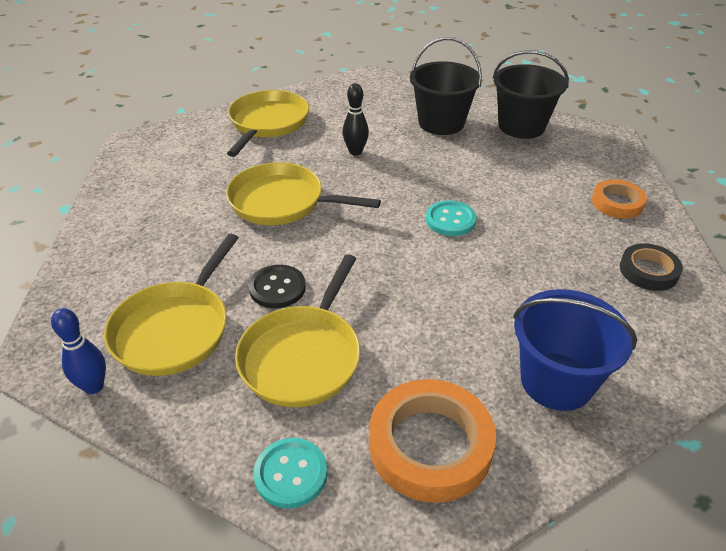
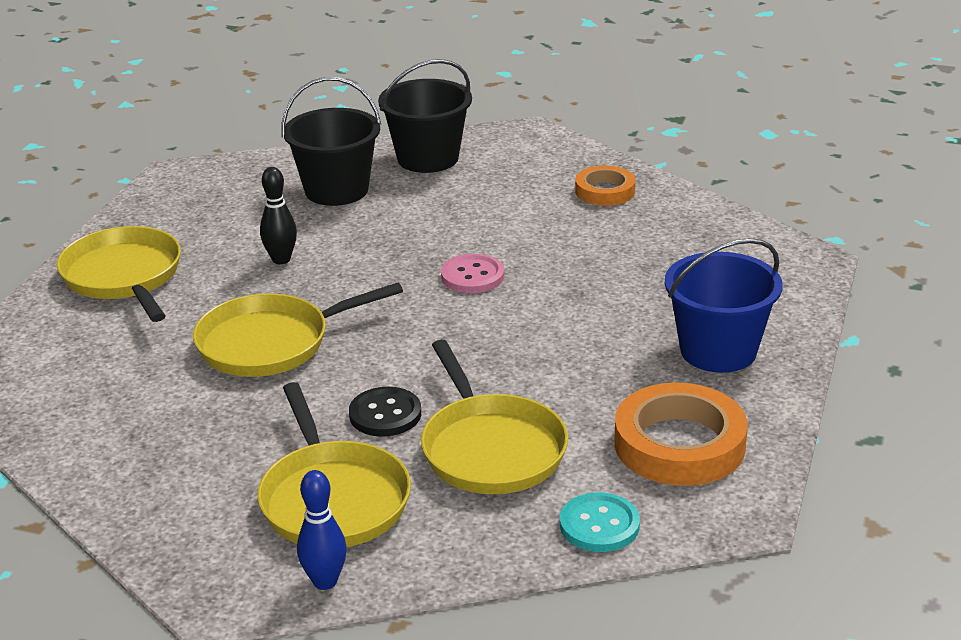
camera: 40 degrees left, 10 degrees down
turquoise button [426,200,476,236] -> pink button [441,254,504,293]
black tape [620,243,683,291] -> none

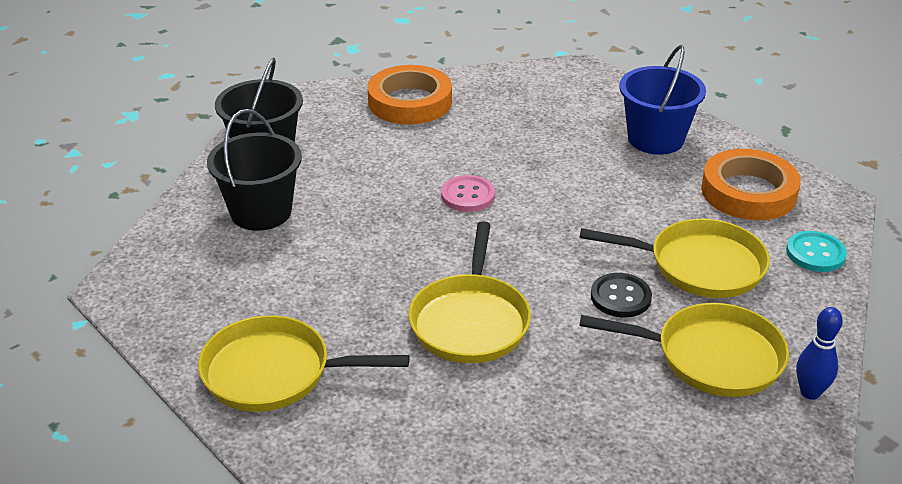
camera: 60 degrees left, 5 degrees up
black bowling pin [260,167,297,264] -> none
orange tape [575,165,636,206] -> orange tape [368,65,452,125], size x1.70

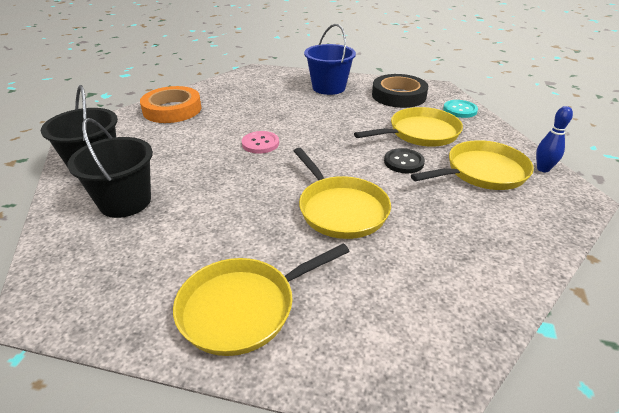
camera: 35 degrees left, 0 degrees up
orange tape [701,149,801,220] -> black tape [372,74,428,108]

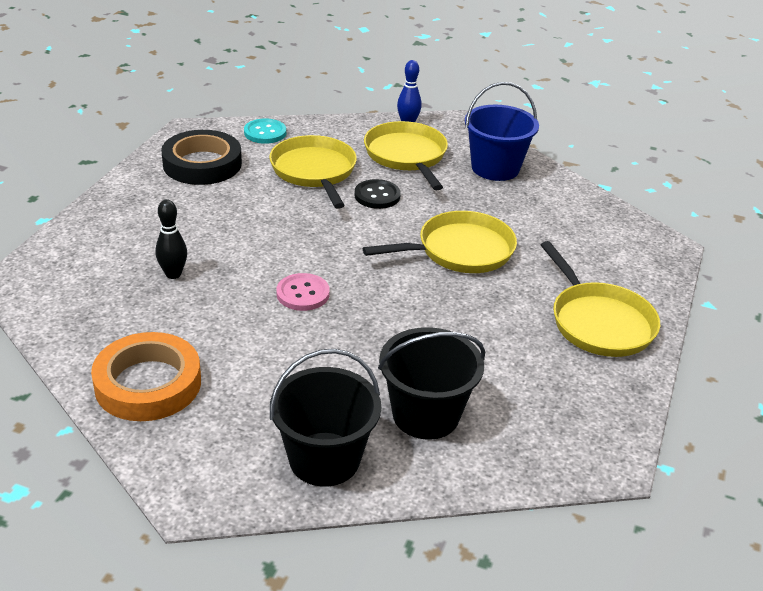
camera: 85 degrees left, 0 degrees up
blue bucket [304,24,356,95] -> blue bucket moved to [465,82,539,181]
none -> black bowling pin [156,199,187,279]

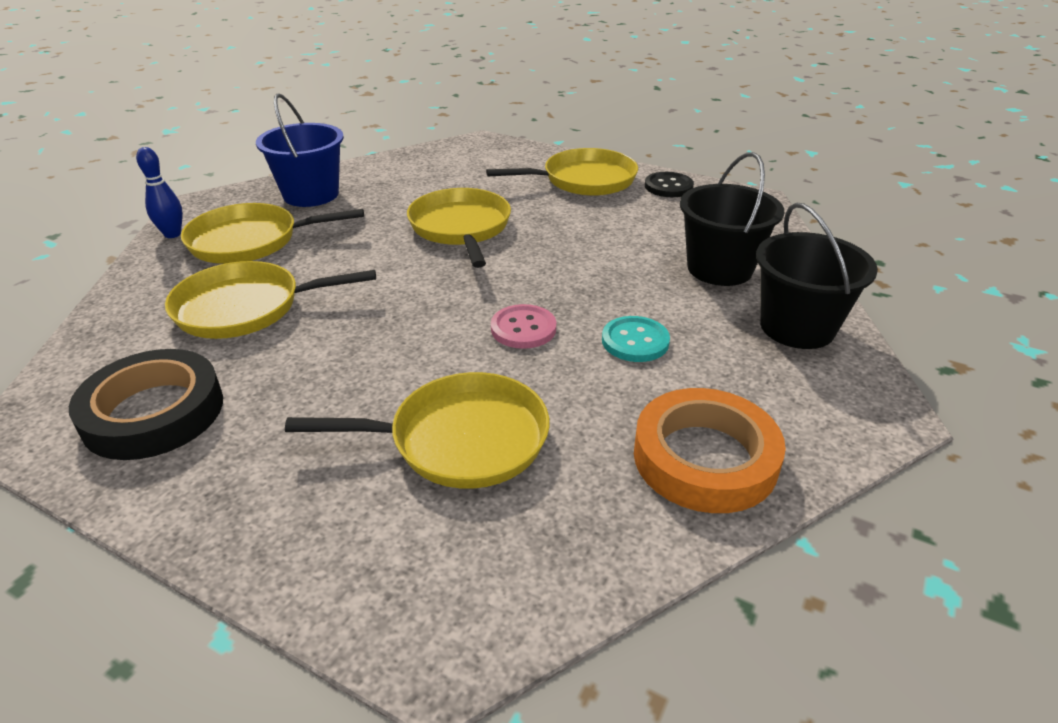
camera: 80 degrees left, 0 degrees up
black bowling pin [156,199,187,279] -> yellow pan [285,372,550,489]
turquoise button [244,119,286,144] -> turquoise button moved to [602,316,670,362]
black button [355,179,401,209] -> black button moved to [645,172,694,197]

